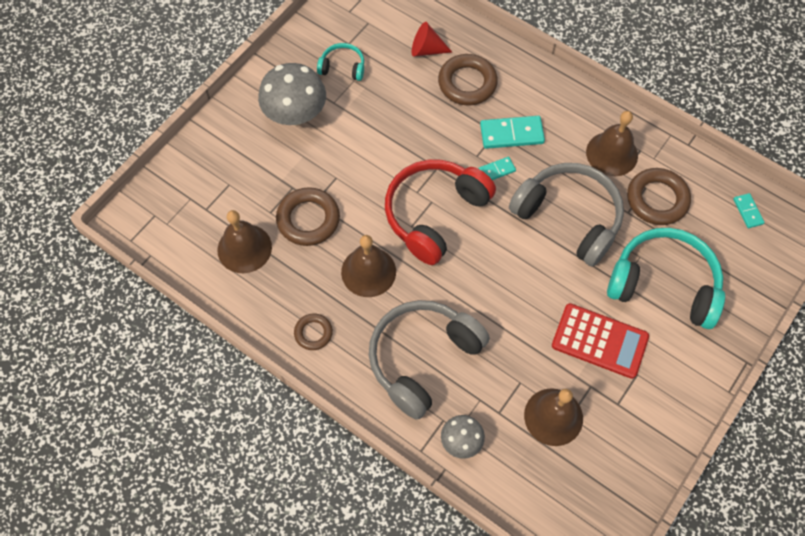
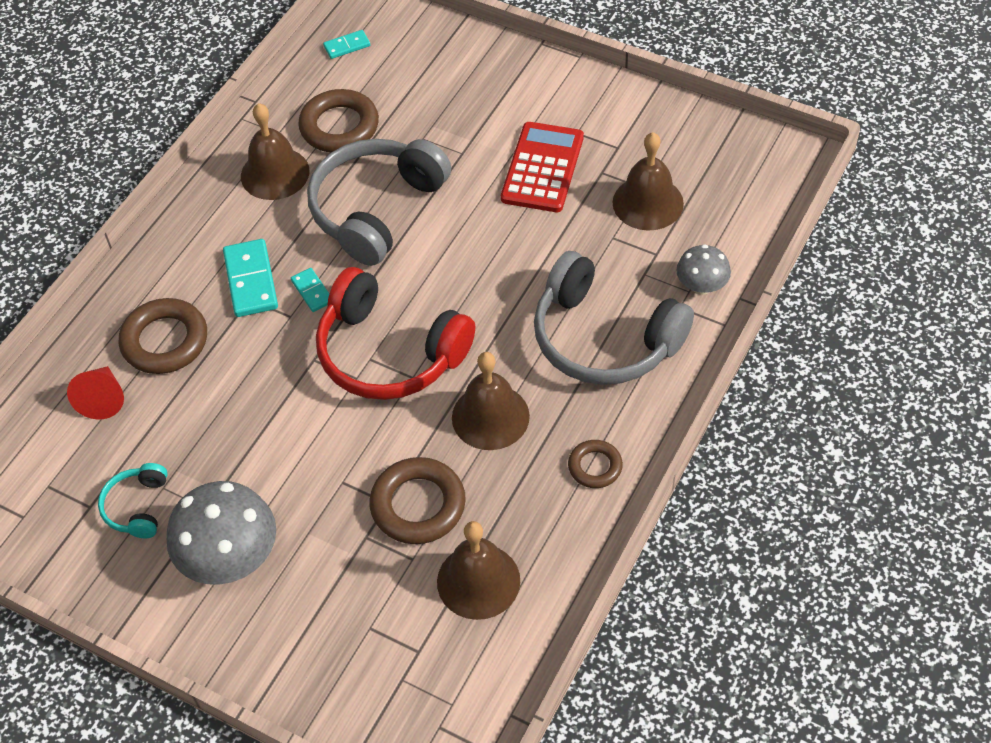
camera: 95 degrees left, 10 degrees down
turquoise headphones [607,228,725,329] -> none

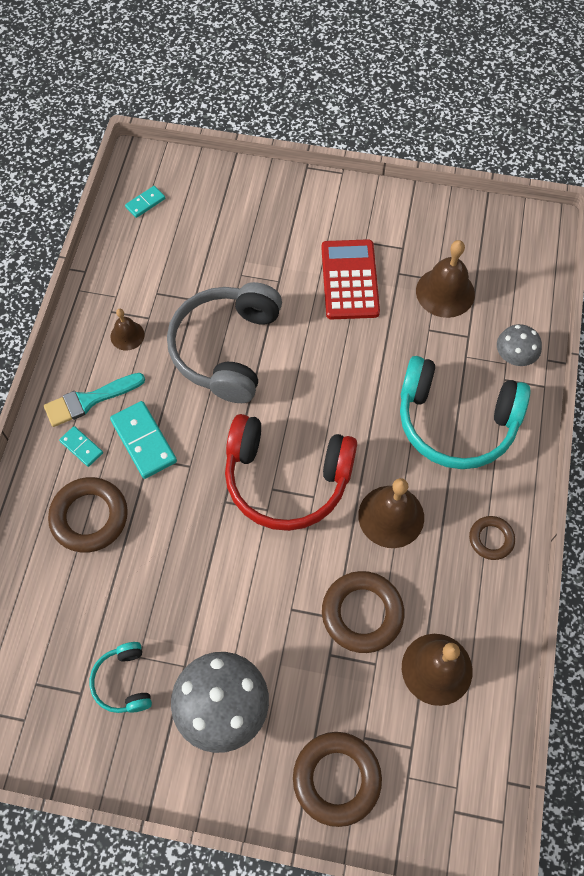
camera: 20 degrees left, 10 degrees up
red cone [67,366,124,420] -> none
brown bell [241,103,309,200] -> brown bell [110,309,145,351], size x0.56
turquoise domino [291,268,329,312] -> turquoise domino moved to [59,426,103,467]
brown ring [298,89,379,152] -> brown ring moved to [293,732,382,827]
grey headphones [534,251,694,385] -> turquoise headphones [400,356,531,469]
none -> turquoise brush [44,373,145,427]

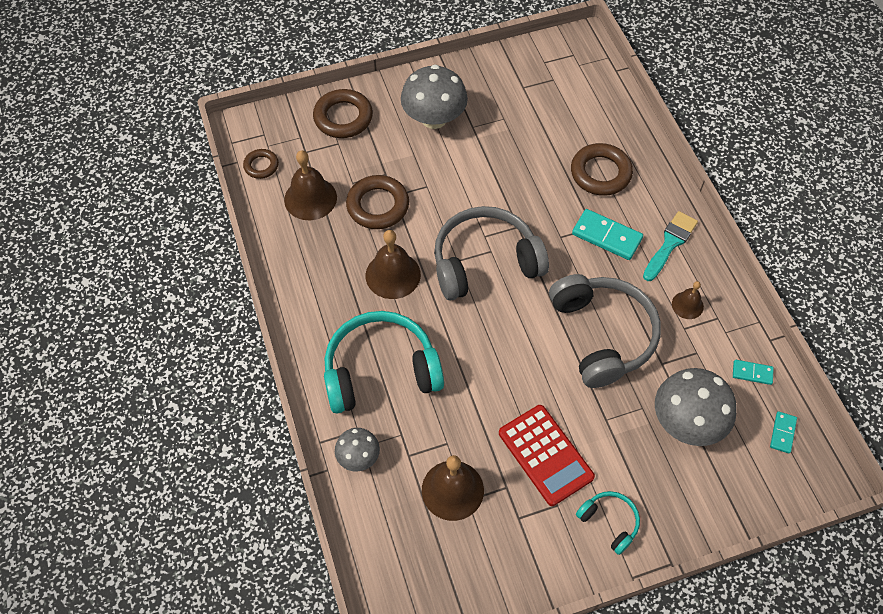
camera: 150 degrees right, 5 degrees down
turquoise domino [59,426,103,467] -> turquoise domino moved to [733,360,774,385]
turquoise headphones [89,642,152,713] -> turquoise headphones moved to [576,491,640,555]
red headphones [225,414,357,531] -> grey headphones [434,206,549,300]
brown ring [469,516,515,560] -> brown ring moved to [243,149,279,179]
none -> grey mushroom [655,368,737,446]

